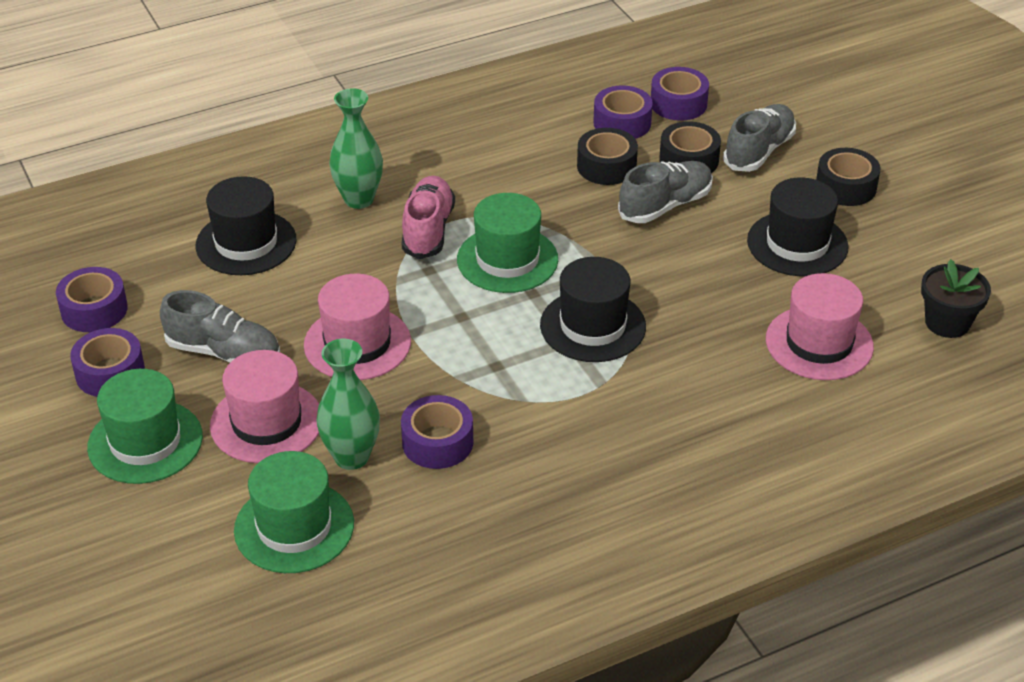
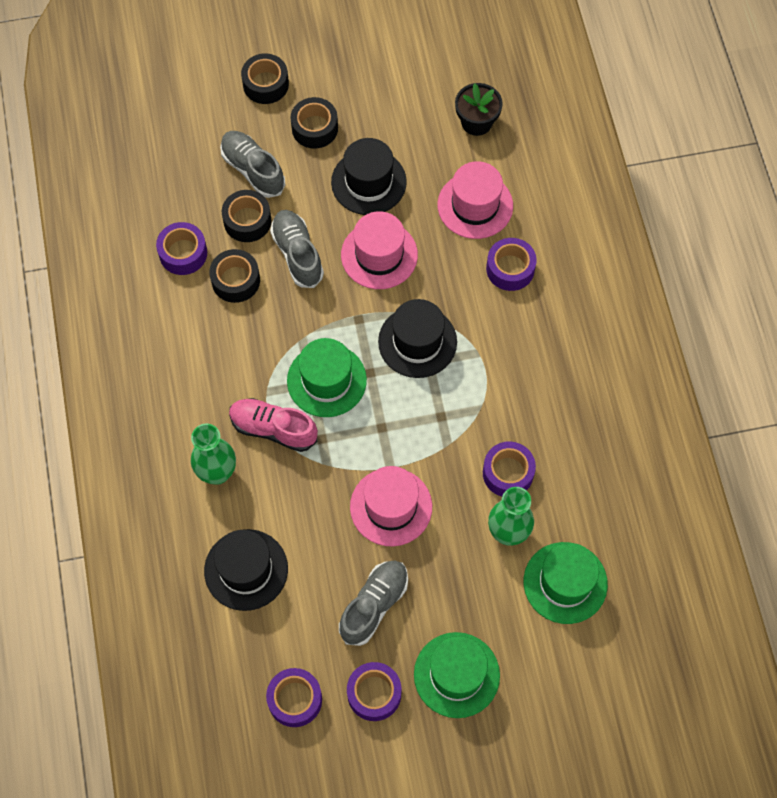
camera: 75 degrees left, 25 degrees up
pink hat [210,350,319,463] -> pink hat moved to [341,211,418,289]
purple tape [651,67,709,121] -> purple tape moved to [486,238,537,291]
none -> black tape [241,53,289,104]

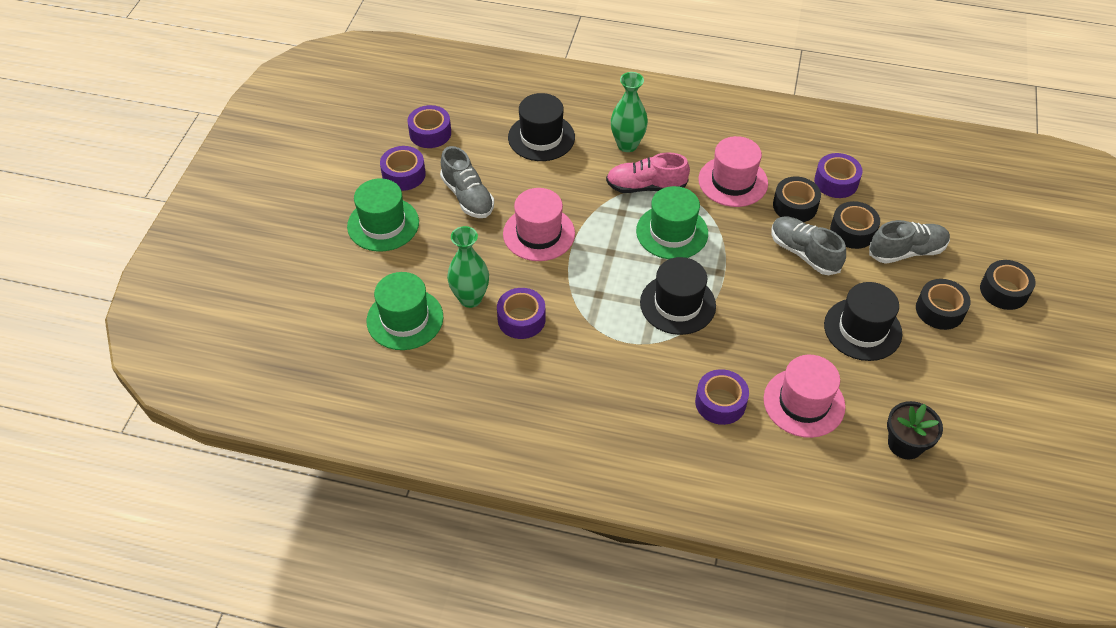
camera: 115 degrees right, 15 degrees down
pink shoe [229,398,318,452] -> pink shoe turned 135 degrees counterclockwise [606,152,690,193]
grey shoe [270,210,324,288] -> grey shoe turned 135 degrees counterclockwise [772,216,846,275]
pink hat [341,211,418,289] -> pink hat moved to [698,136,768,207]

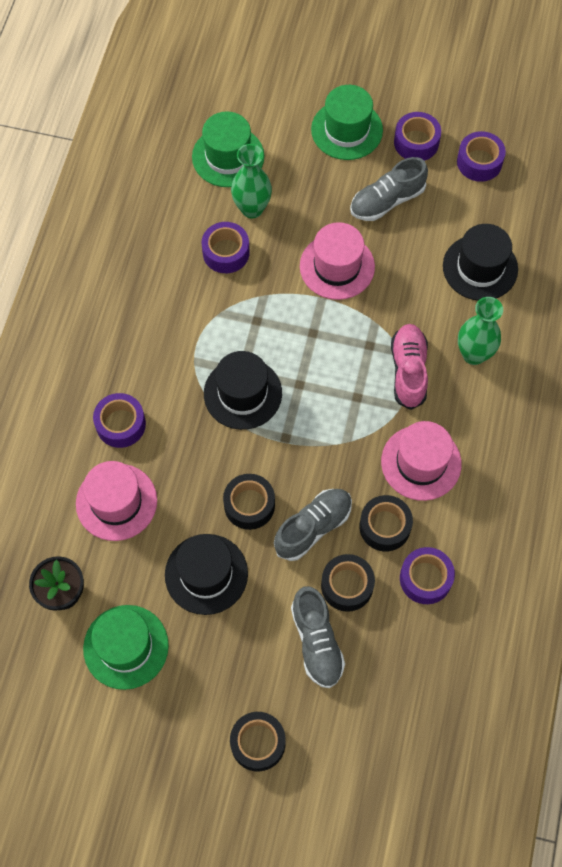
camera: 90 degrees right, 15 degrees up
green hat [636,186,708,259] -> green hat moved to [83,605,169,690]
black tape [916,279,971,330] -> black tape moved to [223,474,275,530]

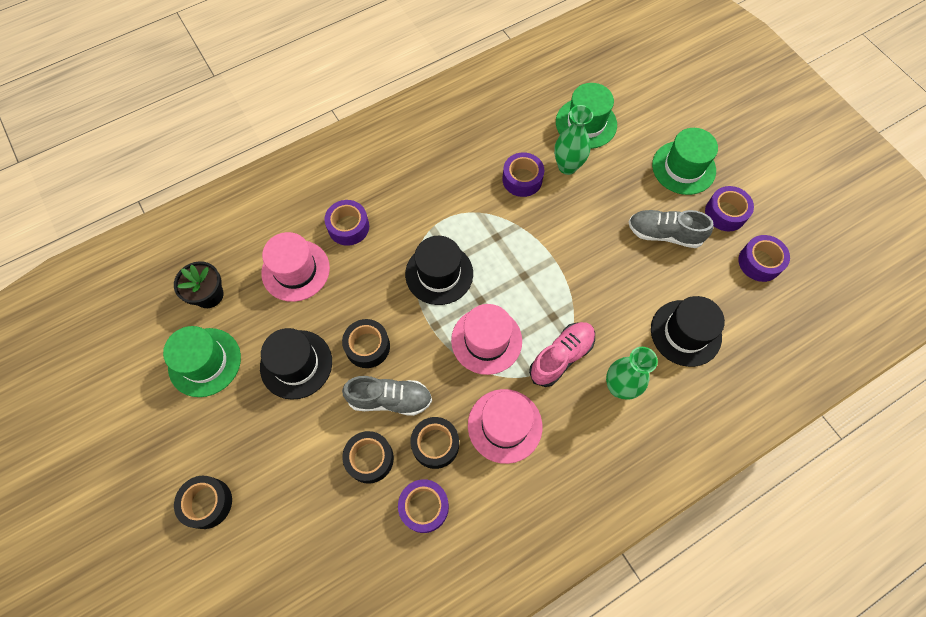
camera: 45 degrees right, 0 degrees up
grey shoe [291,586,345,688] -> none
pink hat [300,222,375,300] -> pink hat moved to [451,304,522,375]

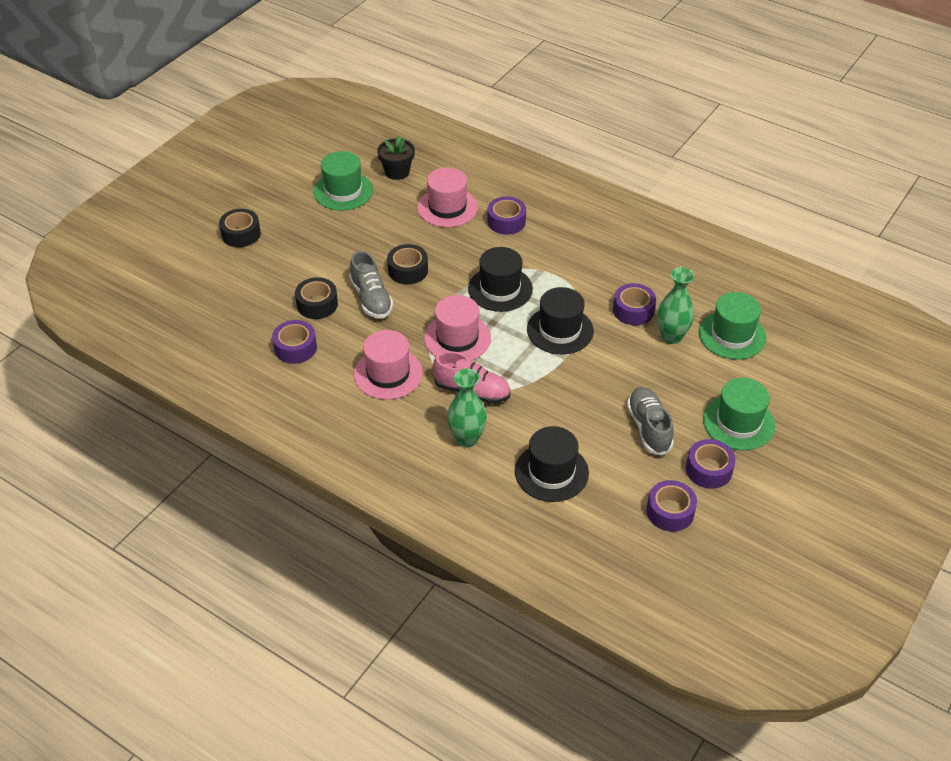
camera: 65 degrees right, 20 degrees down
black hat [260,328,332,400] -> black hat moved to [527,287,594,354]
black tape [410,417,459,469] -> none

